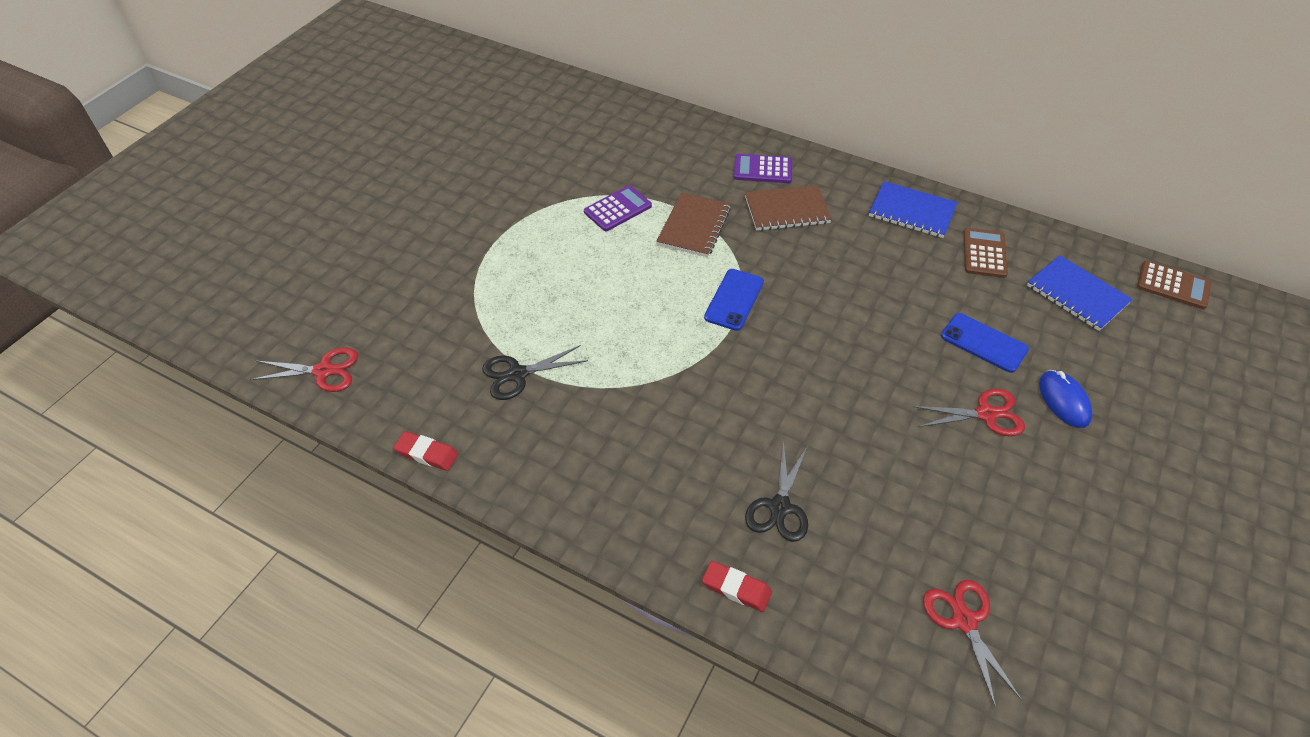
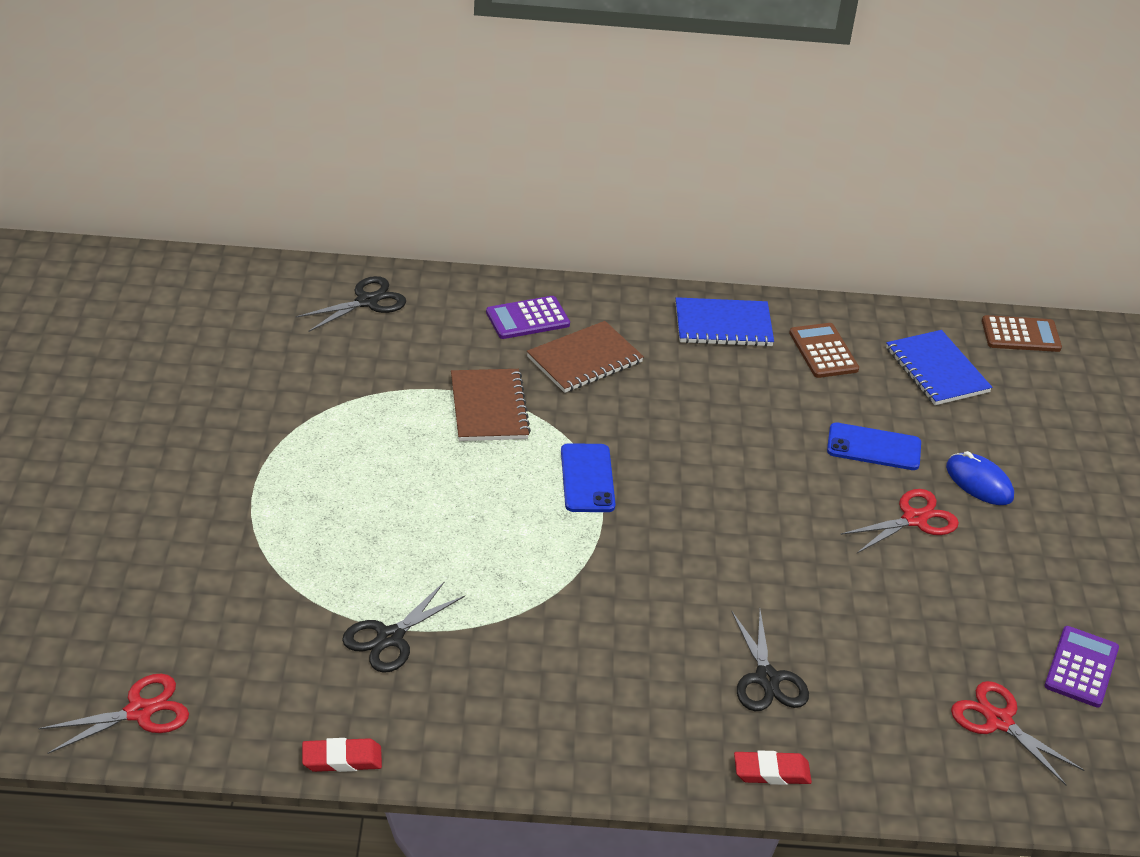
camera: 30 degrees left, 10 degrees down
purple calculator [584,185,652,231] -> purple calculator moved to [1044,626,1119,708]
blue notebook [1027,255,1133,331] -> blue notebook turned 45 degrees clockwise [886,330,992,405]
none -> black scissors [296,276,406,332]

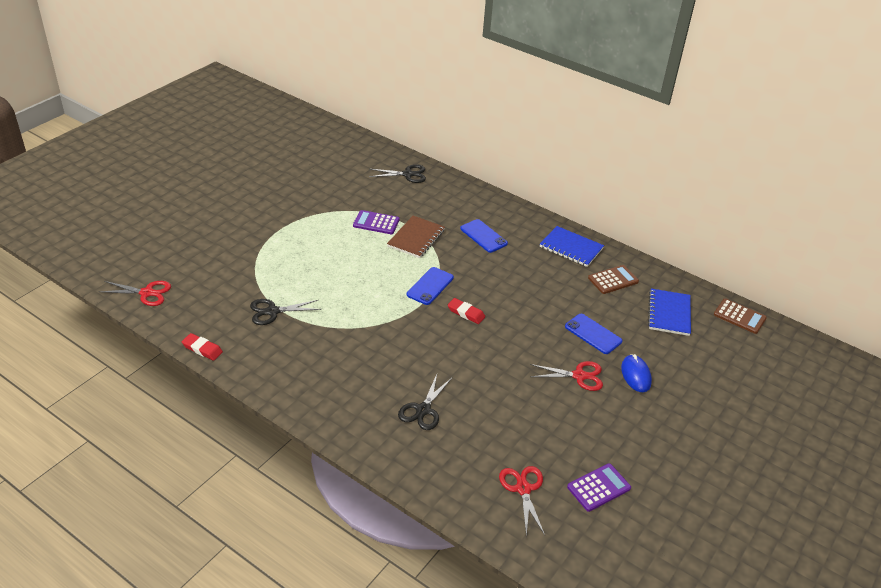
camera: 35 degrees right, 0 degrees up
purple calculator [486,296,570,339] -> purple calculator moved to [353,210,400,234]
brown notebook [527,321,644,393] -> blue phone [460,219,508,253]
red eraser [734,750,812,785] -> red eraser moved to [448,298,485,324]
brown calculator [789,323,859,378] -> brown calculator turned 45 degrees clockwise [588,265,639,294]

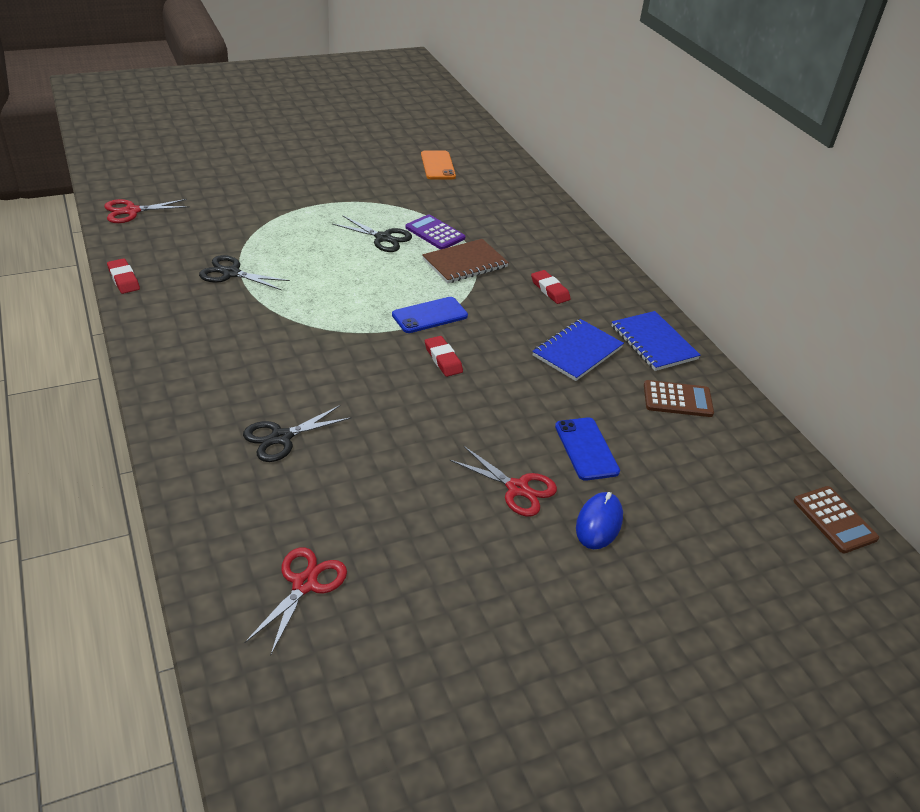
camera: 30 degrees right, 0 degrees up
red scissors [99,281,171,306] -> red scissors turned 120 degrees clockwise [104,199,190,223]
black scissors [369,164,426,183] -> black scissors moved to [332,215,412,252]
blue phone [460,219,508,253] -> red eraser [531,270,571,304]
purple calculator [567,464,631,512] -> none
blue notebook [648,289,691,336] -> blue notebook moved to [532,319,624,381]
none -> orange phone [421,150,456,180]

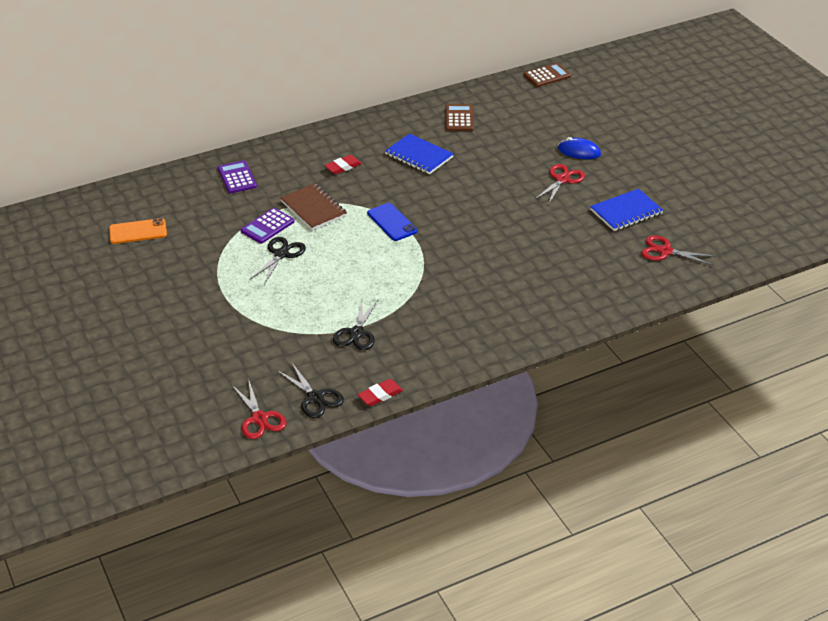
camera: 90 degrees left, 0 degrees up
black scissors [243,405,352,462] -> black scissors moved to [278,363,344,418]
red eraser [425,336,463,377] -> none
blue phone [555,417,620,481] -> none
blue notebook [612,311,701,371] -> blue notebook moved to [590,189,663,231]
none -> purple calculator [218,161,257,193]

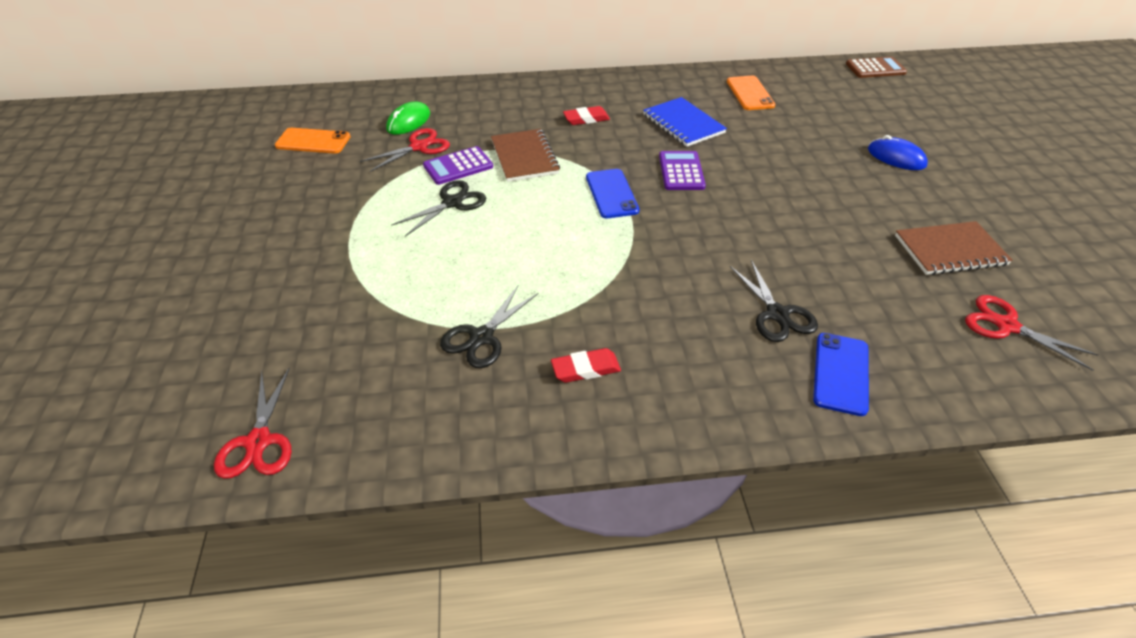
camera: 20 degrees right, 5 degrees up
purple calculator [218,161,257,193] -> purple calculator moved to [659,151,706,190]
black scissors [278,363,344,418] -> black scissors moved to [730,260,818,342]
red eraser [358,379,403,406] -> red eraser moved to [551,348,621,383]
brown calculator [445,104,474,131] -> orange phone [727,76,775,110]
red scissors [534,164,585,205] -> red scissors moved to [360,128,450,172]
blue notebook [590,189,663,231] -> brown notebook [895,221,1013,275]
none -> green mouse [386,101,430,135]
none -> blue phone [813,333,869,416]

